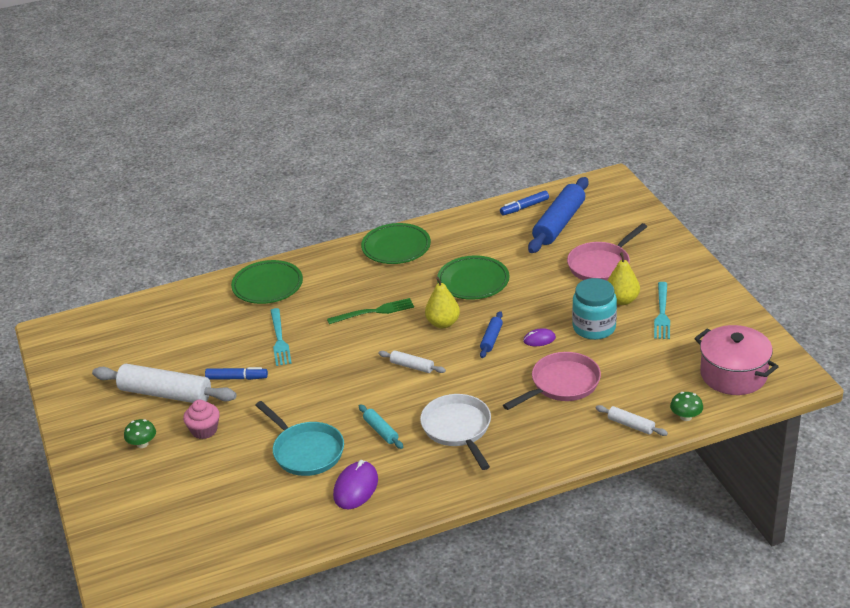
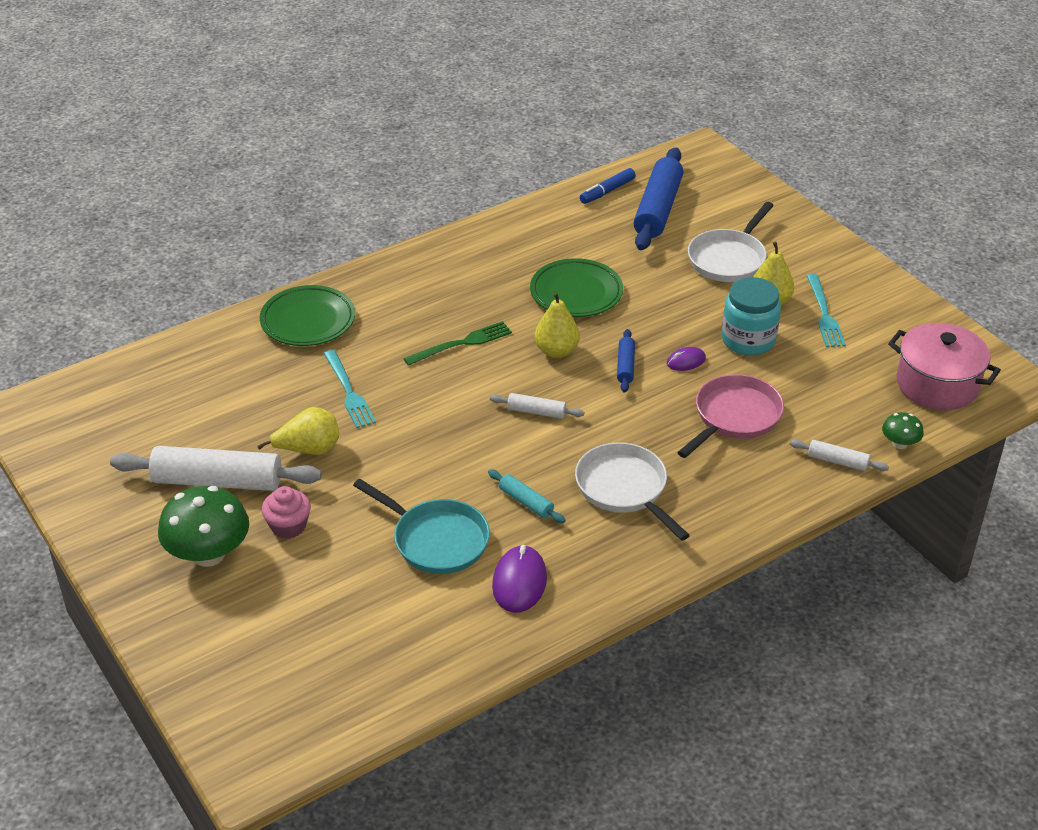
camera: 15 degrees left, 5 degrees up
green mushroom [124,419,156,448] -> green mushroom [158,486,249,567], size x2.04
blue marker [205,367,268,380] -> yellow pear [257,407,339,455]
green plate [361,223,431,264] -> none
pink pan [567,223,647,281] -> white pan [688,202,774,282]

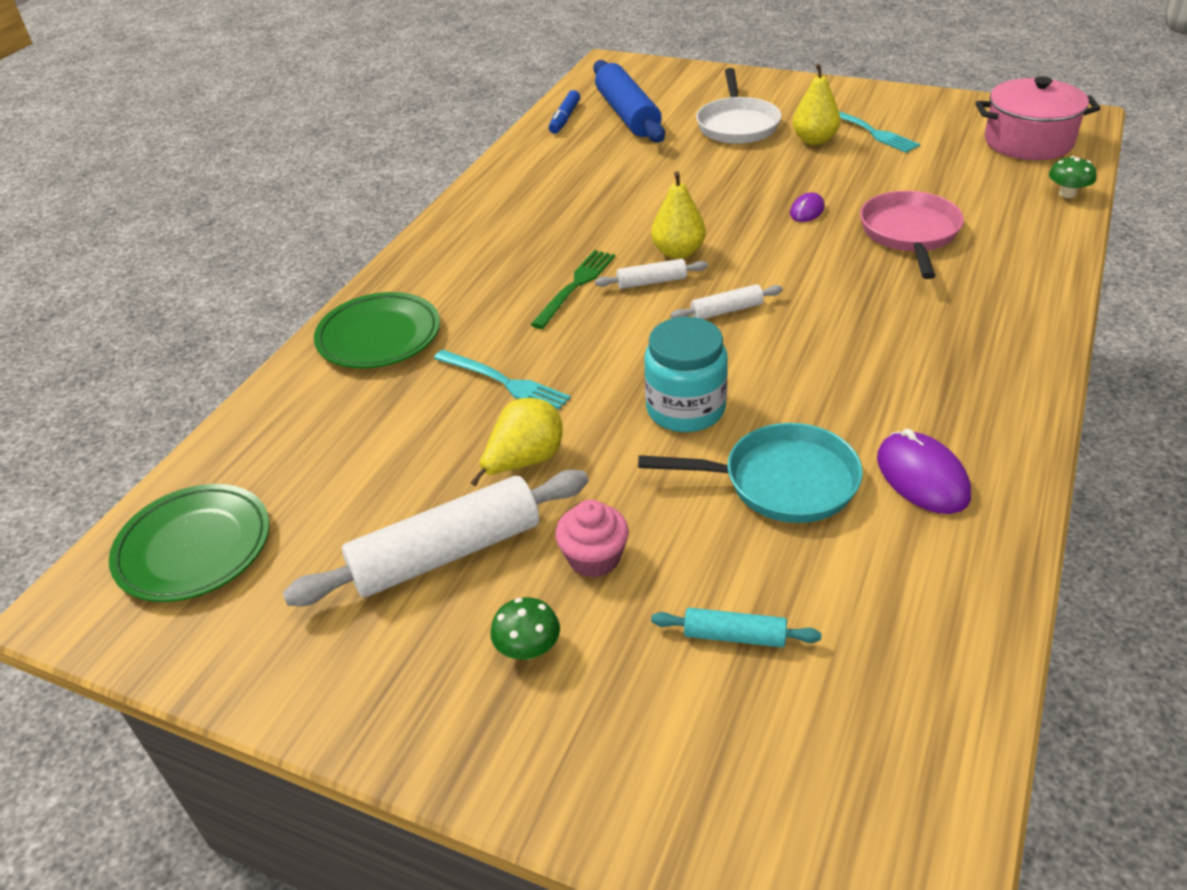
camera: 30 degrees left, 0 degrees up
green mushroom [158,486,249,567] -> green mushroom [490,597,560,659], size x0.49
turquoise rolling pin [488,469,565,523] -> turquoise rolling pin moved to [651,608,822,647]
green plate [530,258,623,317] -> green plate moved to [109,484,270,602]
white pan [575,442,690,541] -> none
blue rolling pin [617,329,635,393] -> none
turquoise jar [722,277,781,355] -> turquoise jar moved to [644,317,728,432]
white rolling pin [790,440,889,471] -> white rolling pin moved to [595,259,708,289]

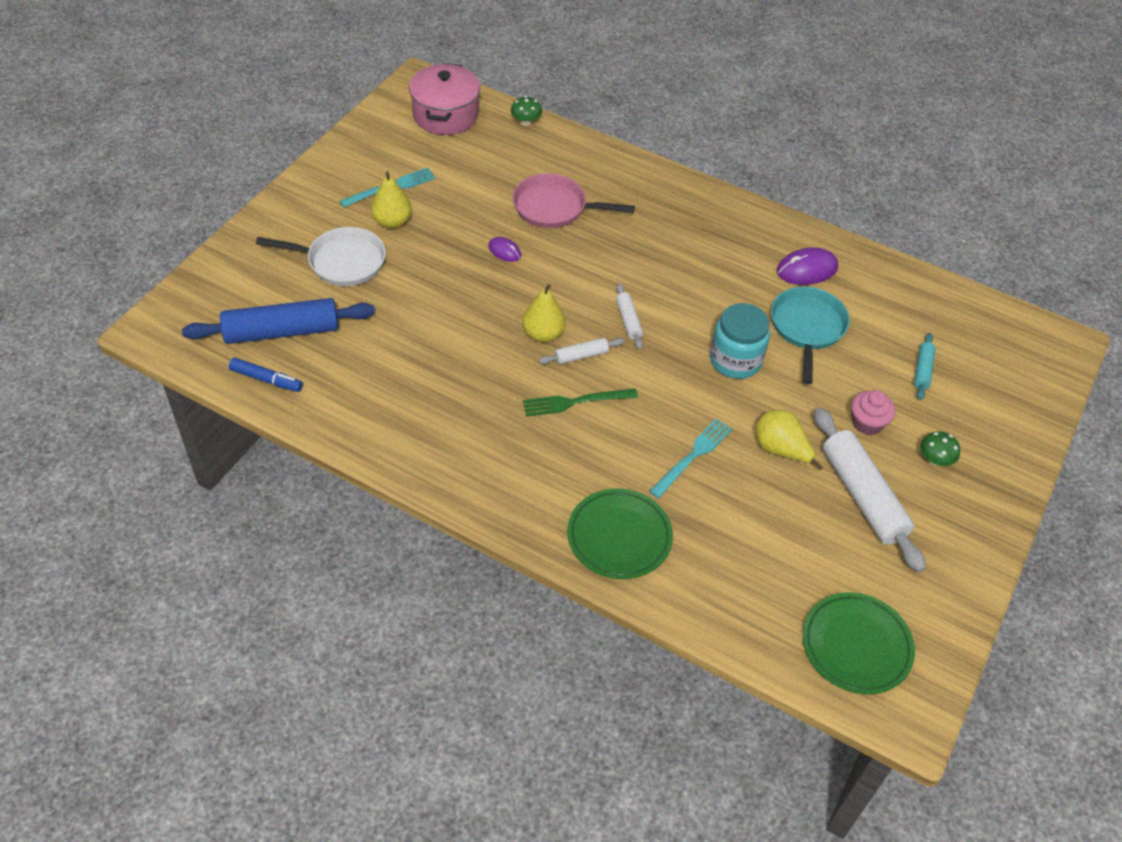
camera: 90 degrees left, 10 degrees up
green fork [530,250,615,329] -> green fork turned 45 degrees counterclockwise [523,389,638,417]
white rolling pin [595,259,708,289] -> white rolling pin turned 75 degrees clockwise [539,338,624,365]

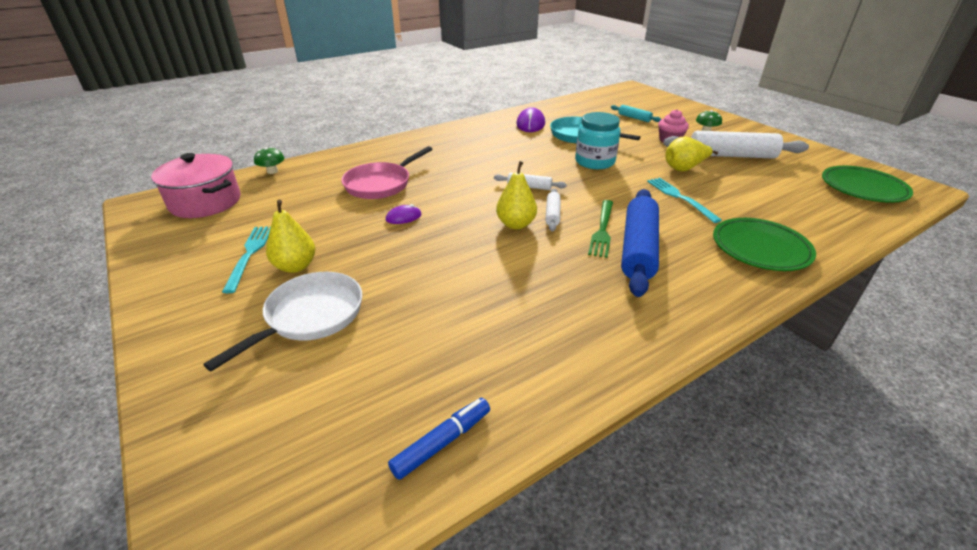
camera: 60 degrees left, 15 degrees down
blue rolling pin [182,298,375,344] -> blue rolling pin moved to [621,189,659,297]

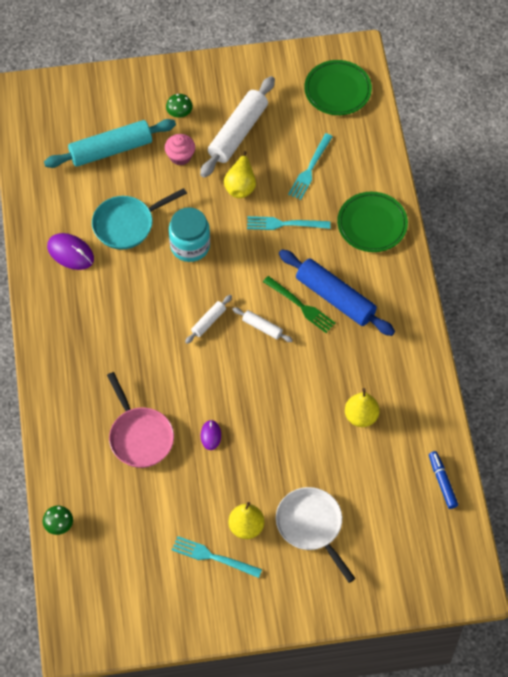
camera: 65 degrees left, 25 degrees up
pink pot [151,153,241,218] -> none
yellow pear [496,161,537,229] -> yellow pear moved to [345,388,380,427]
turquoise rolling pin [611,105,662,122] -> turquoise rolling pin [44,119,176,168], size x2.10
none -> turquoise fork [288,133,333,200]

